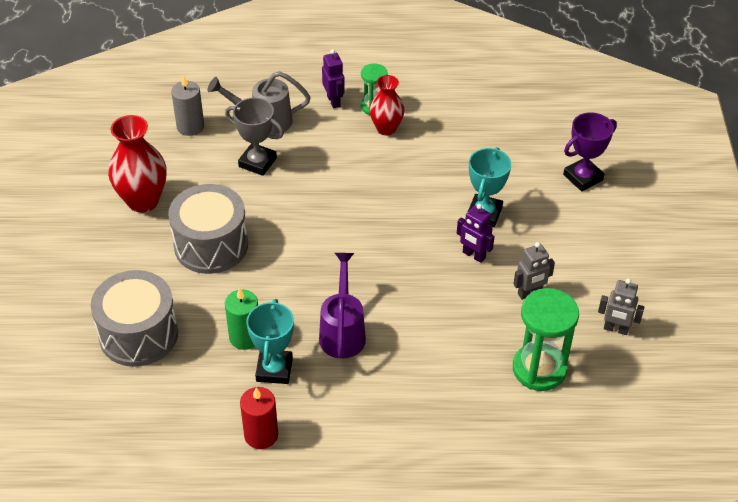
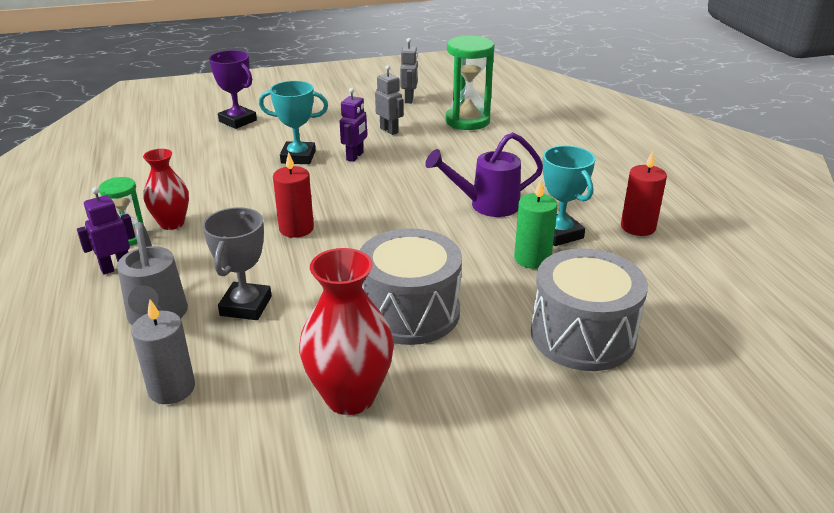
camera: 105 degrees left, 15 degrees down
turquoise trophy [246,299,294,384] -> turquoise trophy turned 75 degrees clockwise [543,146,595,246]
none -> red candle [273,152,314,238]

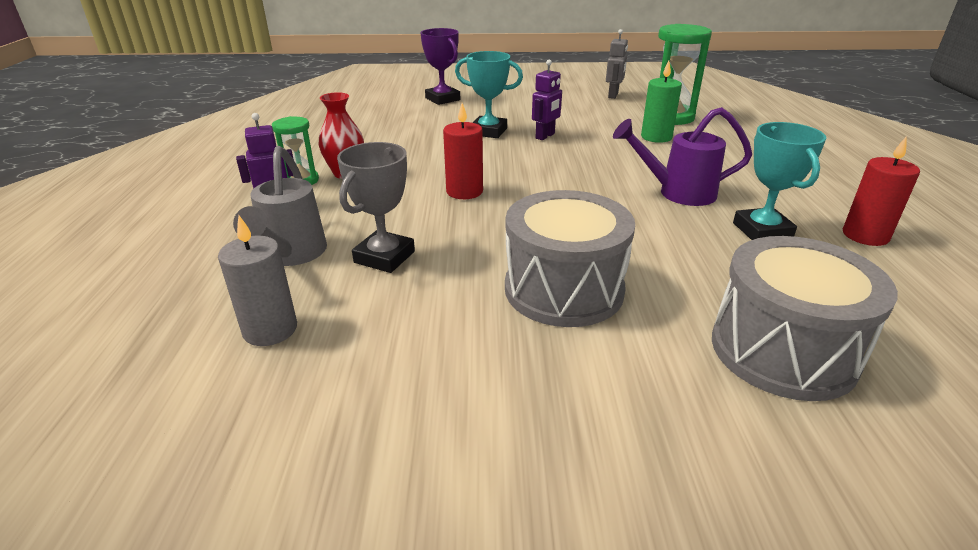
camera: 15 degrees right, 0 degrees up
red vase [299,248,394,415] -> none
grey robot [375,65,404,135] -> none
green candle [514,179,558,269] -> green candle moved to [641,61,682,143]

